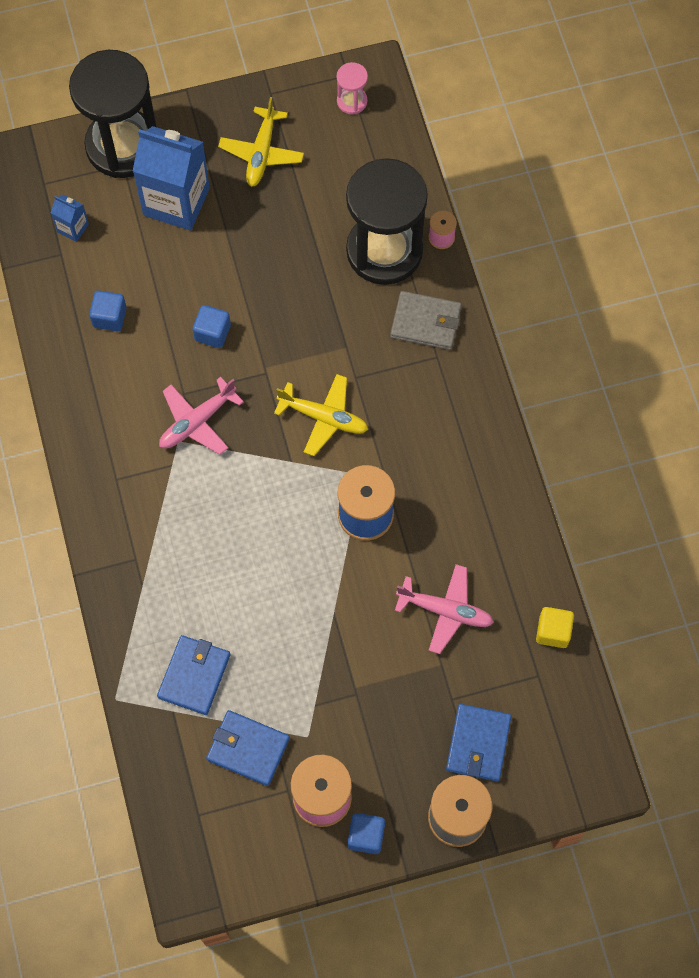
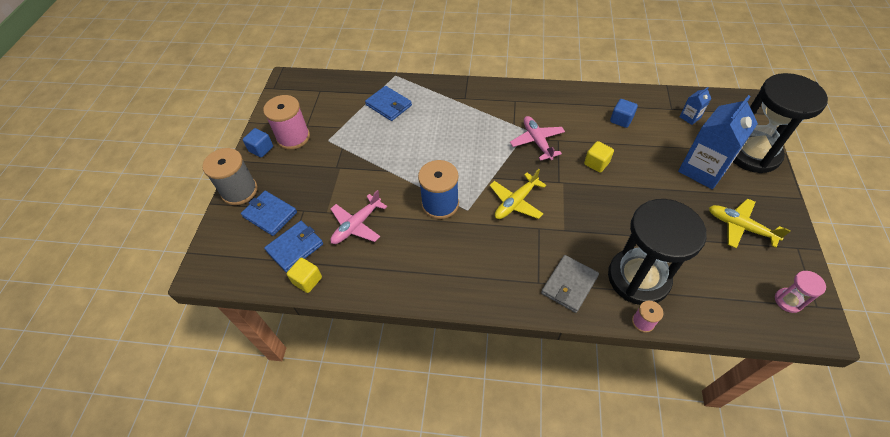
camera: 115 degrees right, 15 degrees down
blue cube [193,305,231,348] -> yellow cube [584,141,614,173]
blue wallet [206,710,290,786] -> blue wallet moved to [264,221,323,272]

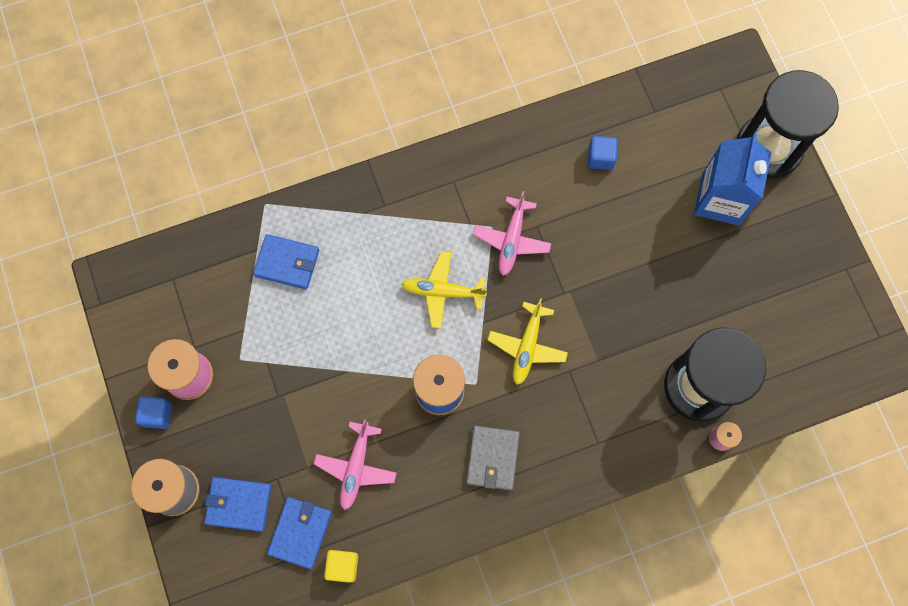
camera: 30 degrees left, 20 degrees up
pink plane [510,116,565,161] -> pink plane turned 120 degrees counterclockwise [473,191,552,276]
grey wallet [541,255,599,313] -> grey wallet moved to [466,426,520,491]
yellow cube [584,141,614,173] -> none
blue carton [680,87,711,125] -> none
yellow plane [709,198,791,248] -> yellow plane moved to [401,251,487,329]
pink hourglass [775,271,826,313] -> none

